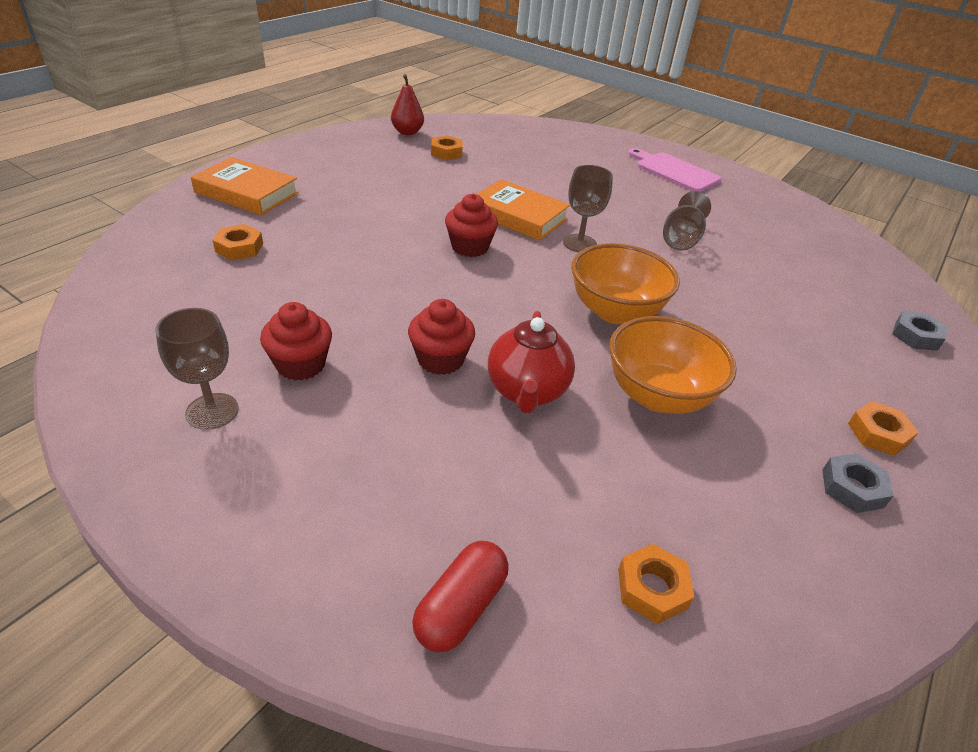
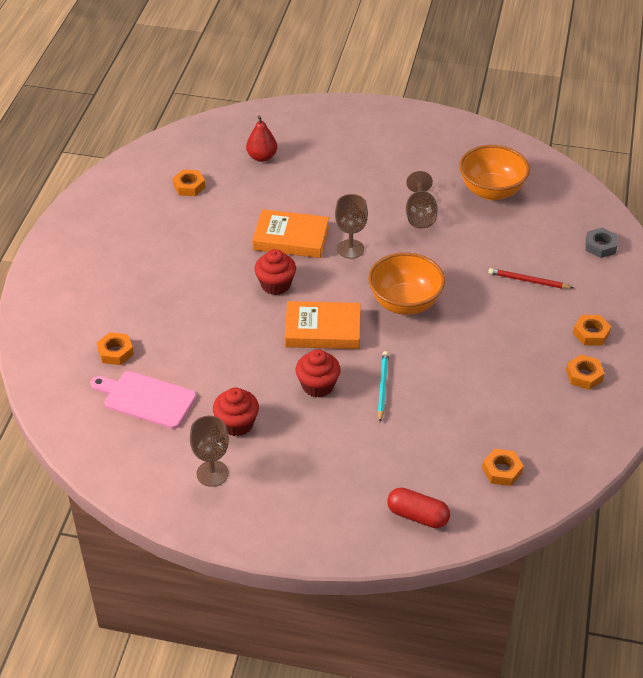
camera: 20 degrees left, 5 degrees up
orange book [191,157,299,215] -> orange book moved to [285,301,361,349]
red pear [391,74,424,135] -> red pear moved to [246,115,277,162]
red capsule [412,541,509,652] -> red capsule turned 75 degrees counterclockwise [387,488,450,528]
red teapot [488,311,575,413] -> turquoise pencil [378,351,389,422]
orange bowl [609,316,737,414] -> orange bowl moved to [459,145,530,200]
pink cutting board [628,148,721,192] -> pink cutting board moved to [90,371,197,429]
grey nut [822,453,894,513] -> orange nut [566,355,605,390]
none -> red pencil [488,268,573,289]

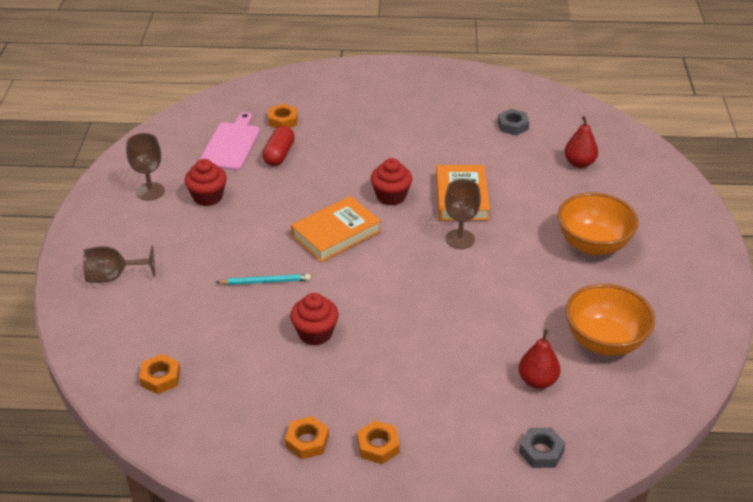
camera: 80 degrees right, 5 degrees down
orange nut [172,170,206,196] -> grey nut [498,109,529,135]
orange book [285,301,361,349] -> orange book turned 60 degrees clockwise [291,196,381,262]
red cupcake [296,349,341,398] -> red cupcake moved to [290,293,339,346]
orange bowl [368,252,445,315] -> orange bowl moved to [558,193,639,255]
red capsule [387,488,450,528] -> red capsule moved to [262,126,295,166]
brown goblet [406,171,438,229] -> brown goblet moved to [83,246,155,283]
red pencil [488,268,573,289] -> none
none -> red pear [519,329,560,389]

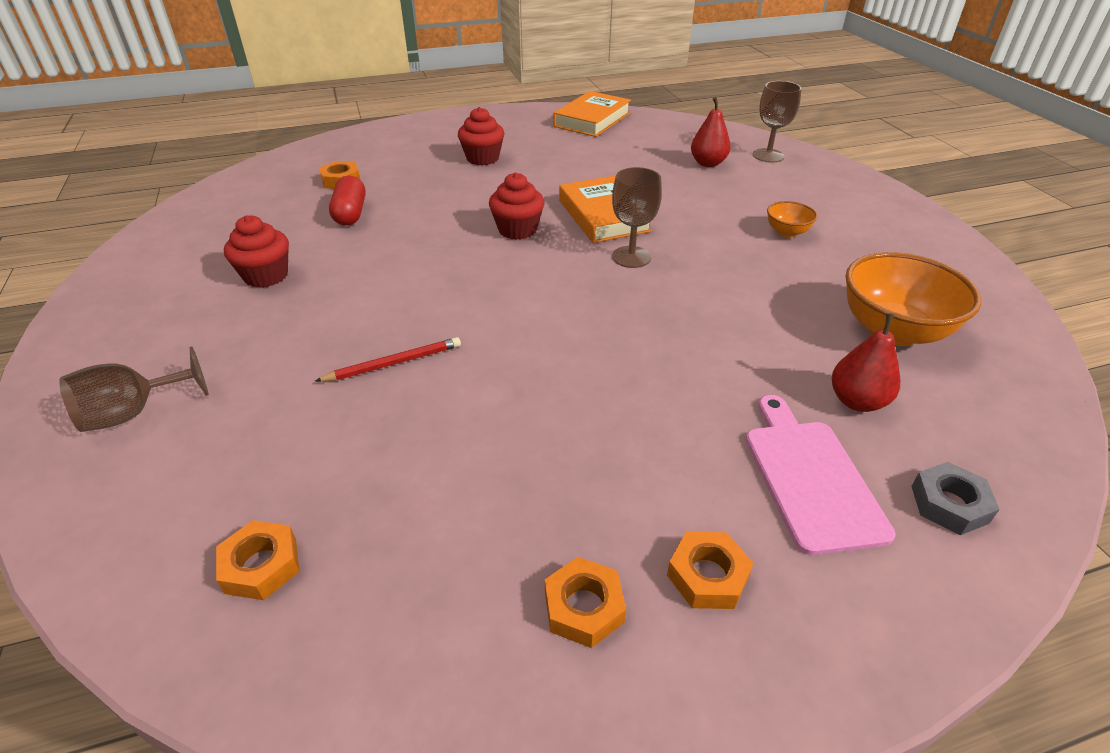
camera: 20 degrees left, 0 degrees up
brown goblet [126,133,165,201] -> brown goblet moved to [753,81,801,163]
pink cutting board [199,112,260,171] -> pink cutting board moved to [745,395,896,555]
turquoise pencil [216,274,310,285] -> red pencil [315,337,461,382]
red cupcake [290,293,339,346] -> red cupcake moved to [458,107,504,165]
orange book [291,196,381,262] -> orange book moved to [553,91,631,137]
grey nut [498,109,529,135] -> none
orange bowl [558,193,639,255] -> orange bowl [767,201,818,237], size x0.49

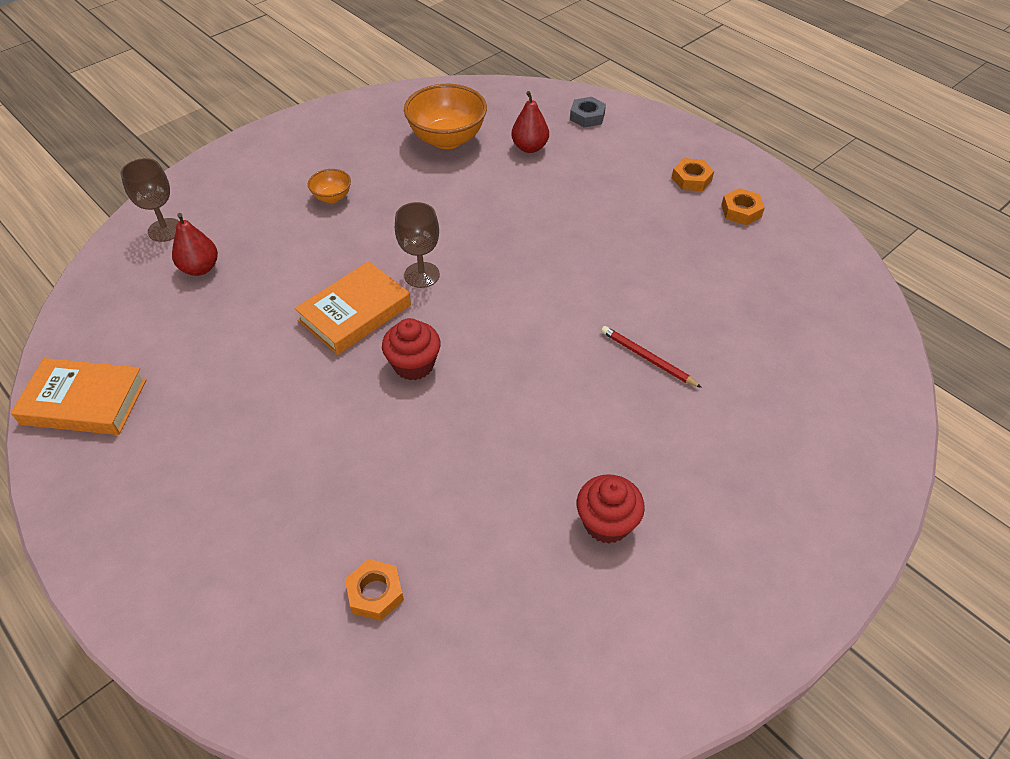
camera: 115 degrees left, 10 degrees up
brown goblet [59,346,209,432] -> none
orange nut [216,520,299,600] -> none
red capsule [329,175,366,226] -> none
red cupcake [458,107,504,165] -> none
pink cutting board [745,395,896,555] -> none

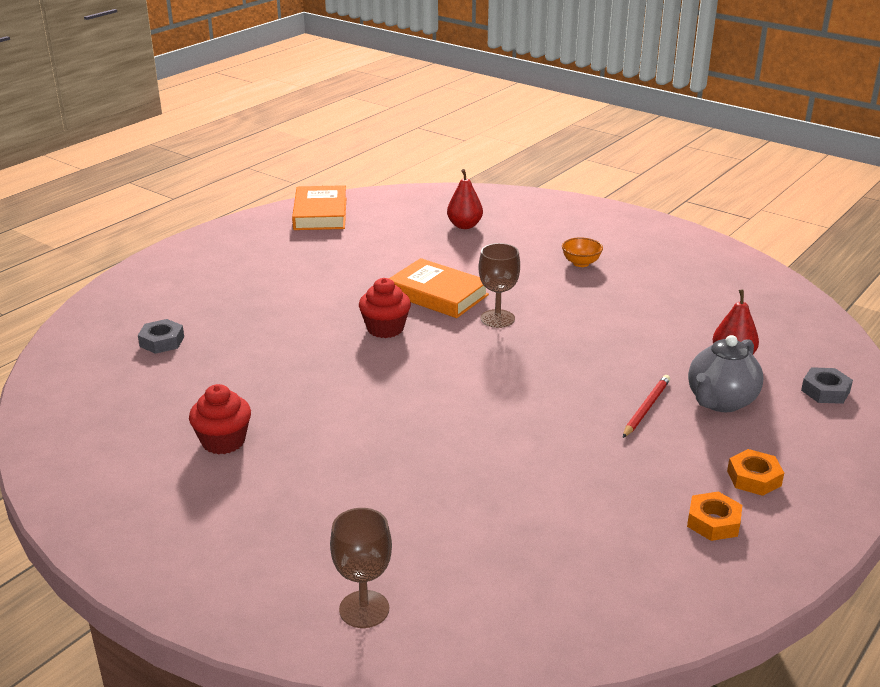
camera: 80 degrees right, 20 degrees down
brown goblet [121,158,179,242] -> brown goblet moved to [330,508,392,628]
orange nut [345,559,404,621] -> grey nut [138,319,184,354]
orange bowl [404,84,487,149] -> none
red pencil [601,326,702,388] -> red pencil moved to [623,375,670,438]
none -> grey teapot [688,335,764,412]

